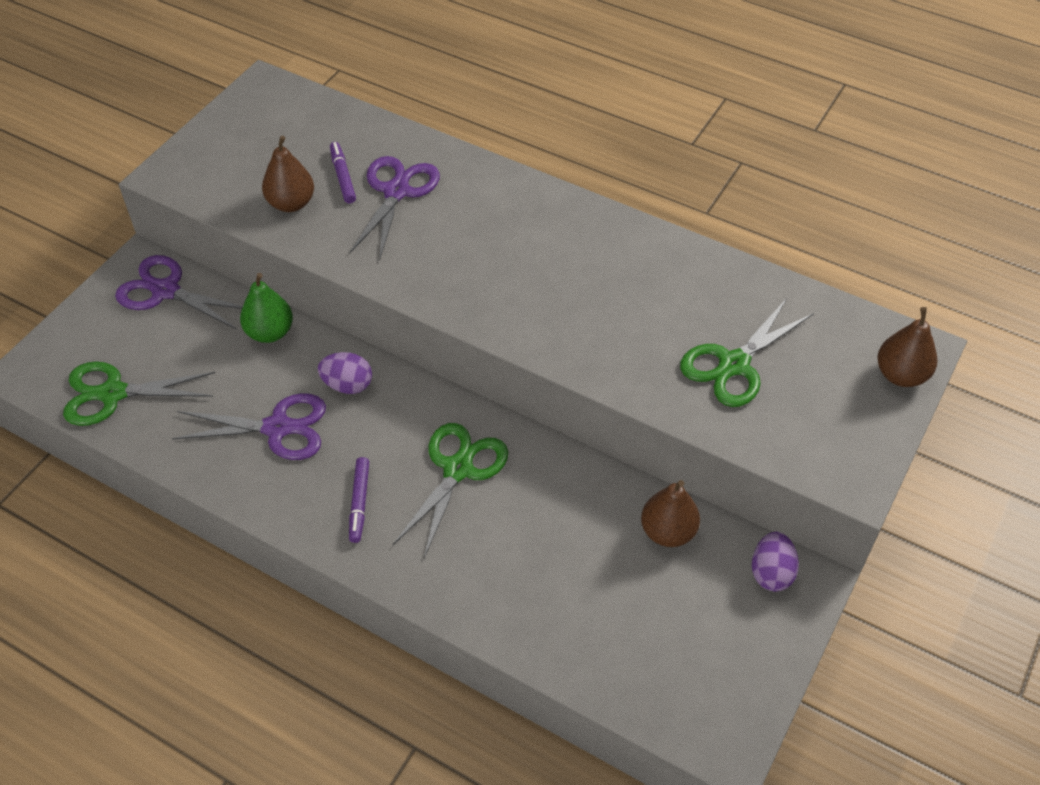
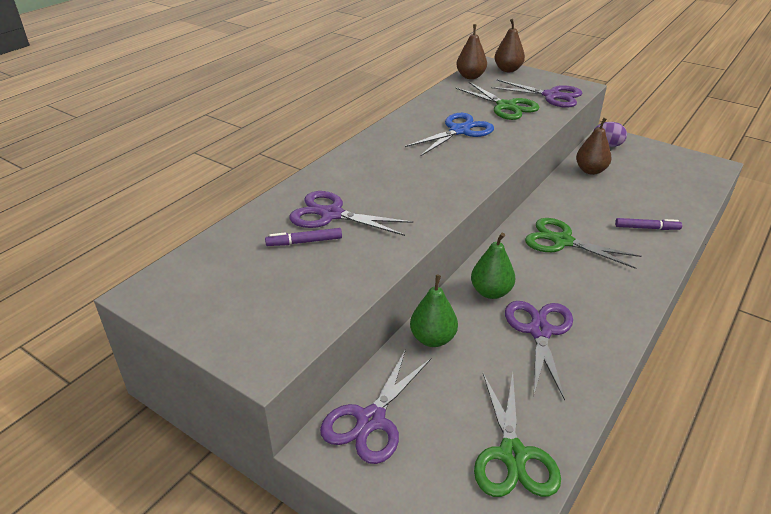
camera: 85 degrees left, 15 degrees down
brown pear [262,136,314,212] -> brown pear moved to [456,24,487,79]
purple egg [318,352,372,394] -> green pear [471,233,515,299]
purple marker [349,457,369,543] -> purple marker moved to [615,218,682,230]
none -> blue scissors [405,113,494,156]
none -> purple scissors [491,80,582,108]

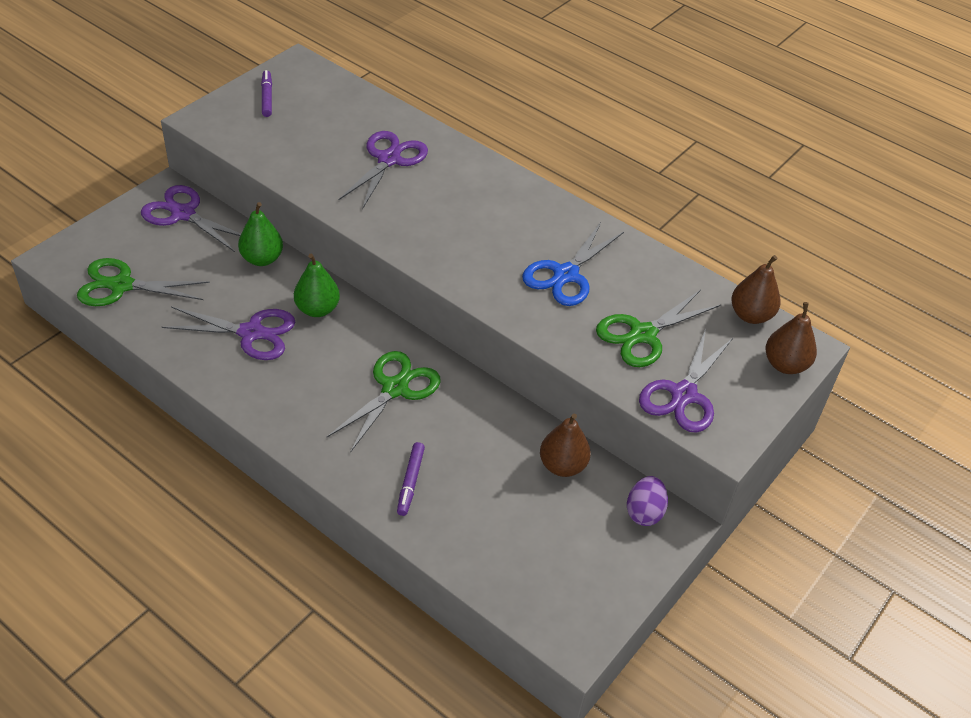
camera: 90 degrees right, 10 degrees up
purple marker [265,228,342,246] -> purple marker moved to [261,70,272,117]
blue scissors [405,113,494,156] -> blue scissors turned 75 degrees clockwise [522,222,624,306]

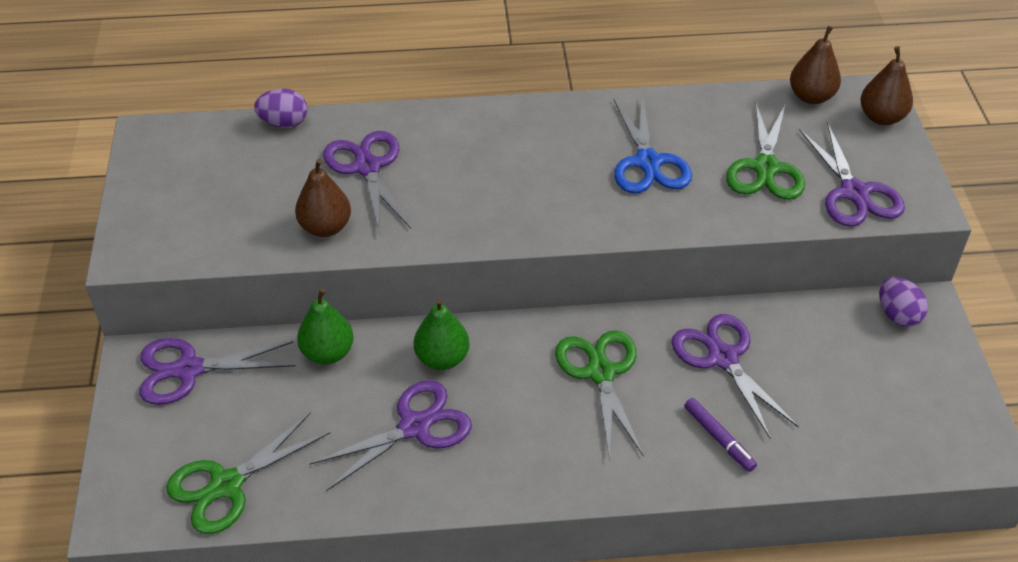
camera: 40 degrees left, 0 degrees up
purple marker [261,70,272,117] -> none
brown pear [540,414,591,477] -> brown pear moved to [295,158,351,237]
none -> purple egg [254,88,307,128]
none -> purple scissors [671,314,799,438]

